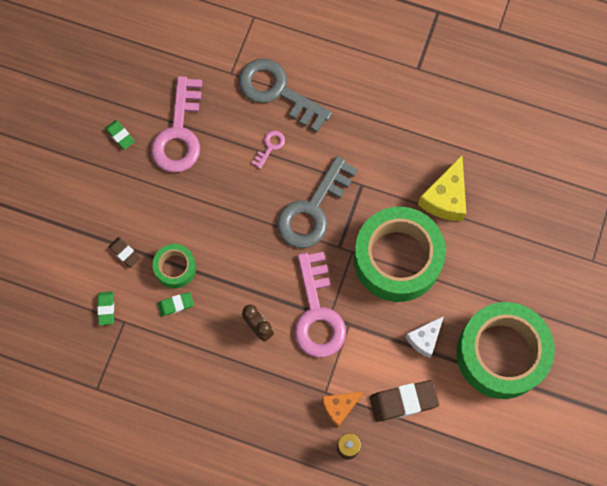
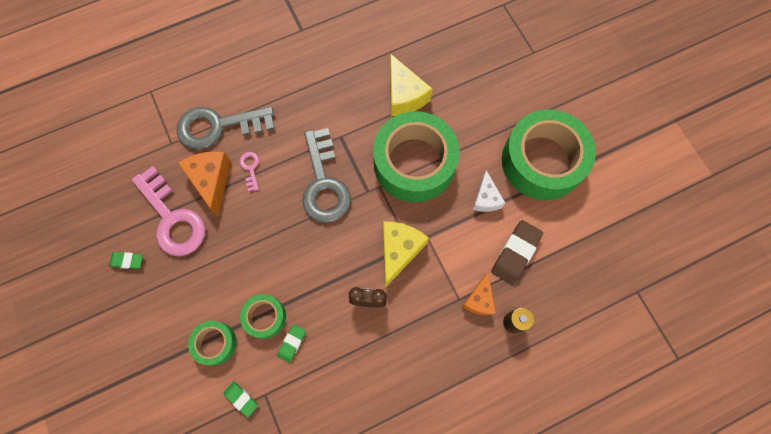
camera: 45 degrees left, 0 degrees up
brown eraser [108,237,141,268] -> green tape [188,321,237,365]
pink key [294,252,346,358] -> yellow cheese [383,221,429,287]
none -> orange cheese [178,151,231,216]

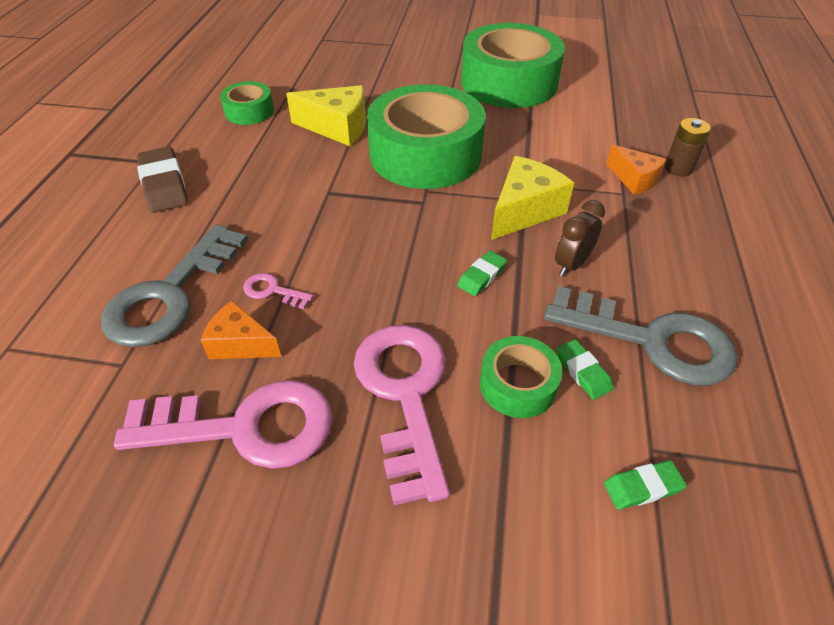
camera: 55 degrees left, 25 degrees down
green eraser [109,252,143,269] -> green eraser moved to [457,251,507,296]
orange cheese [178,151,231,216] -> orange cheese [200,301,281,359], size x0.65
green tape [188,321,237,365] -> green tape moved to [220,81,274,125]
grey key [303,128,351,223] -> grey key moved to [544,286,738,386]
yellow cheese [383,221,429,287] -> yellow cheese turned 75 degrees clockwise [491,156,574,240]
white cheese [473,170,505,212] -> none
brown eraser [491,220,543,285] -> brown eraser moved to [137,146,188,213]
none -> pink key [354,325,450,505]

